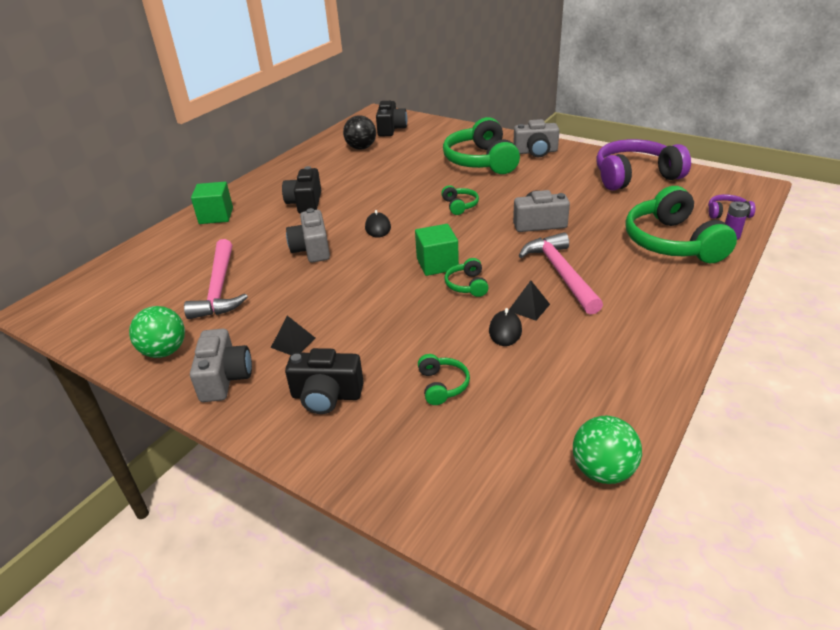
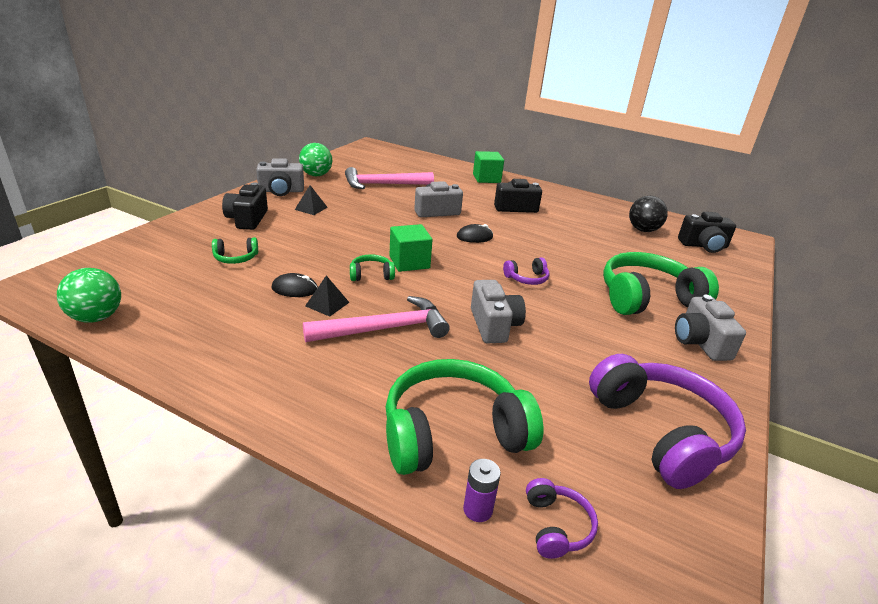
camera: 80 degrees right, 5 degrees down
green headphones [441,185,479,215] -> purple headphones [503,257,550,285]

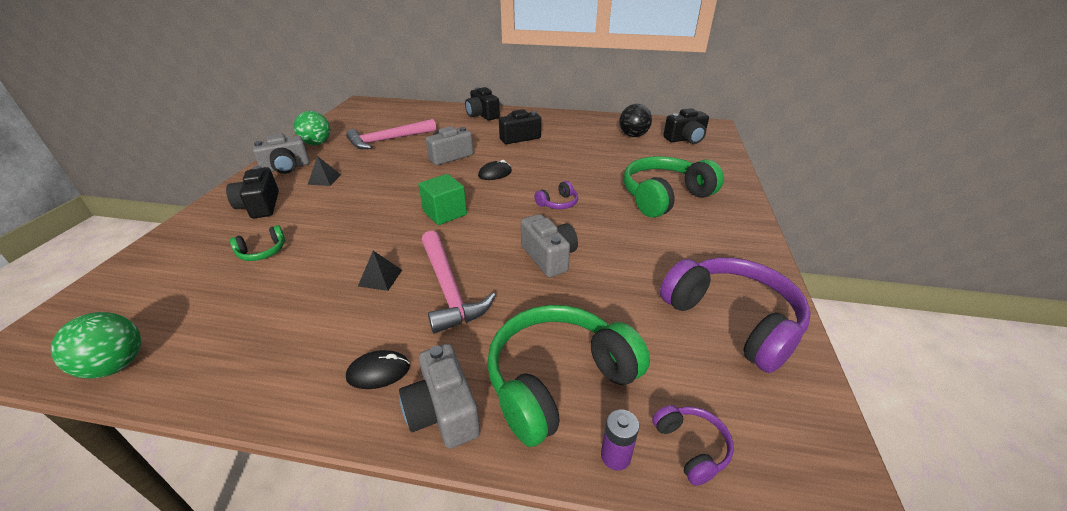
camera: 15 degrees left, 5 degrees up
black mouse [271,273,318,297] -> black mouse moved to [346,350,410,389]
pink hammer [303,296,449,342] -> pink hammer turned 105 degrees clockwise [422,231,496,334]
green headphones [350,254,395,281] -> none
green cube [473,151,504,183] -> black camera [465,87,500,120]
grey camera [675,295,746,361] -> grey camera moved to [399,344,480,449]

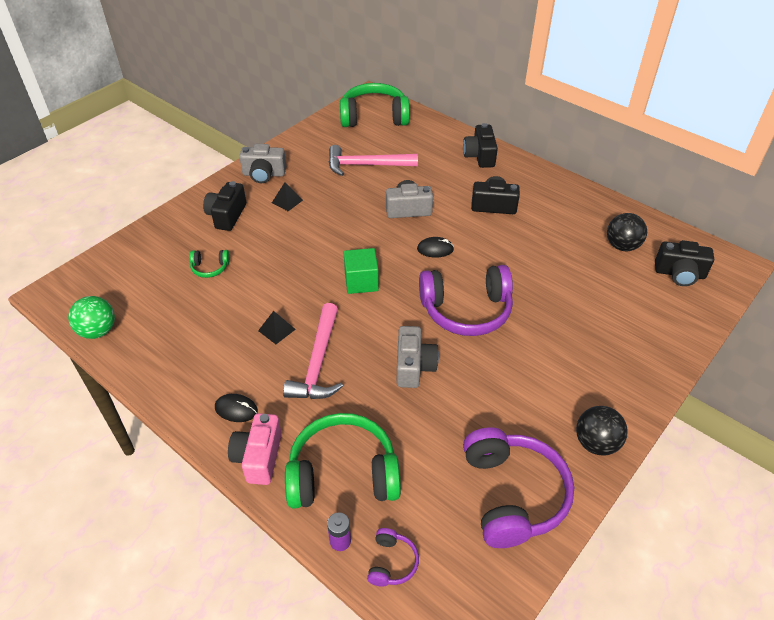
camera: 30 degrees right, 10 degrees up
green ball [294,111,330,145] -> none
grey camera [399,344,480,449] -> pink camera [228,413,282,485]
purple headphones [534,181,578,209] -> purple headphones [419,265,513,336], size x2.24
green headphones [623,156,724,218] -> green headphones moved to [340,83,410,127]
none -> black ball [576,406,628,456]

